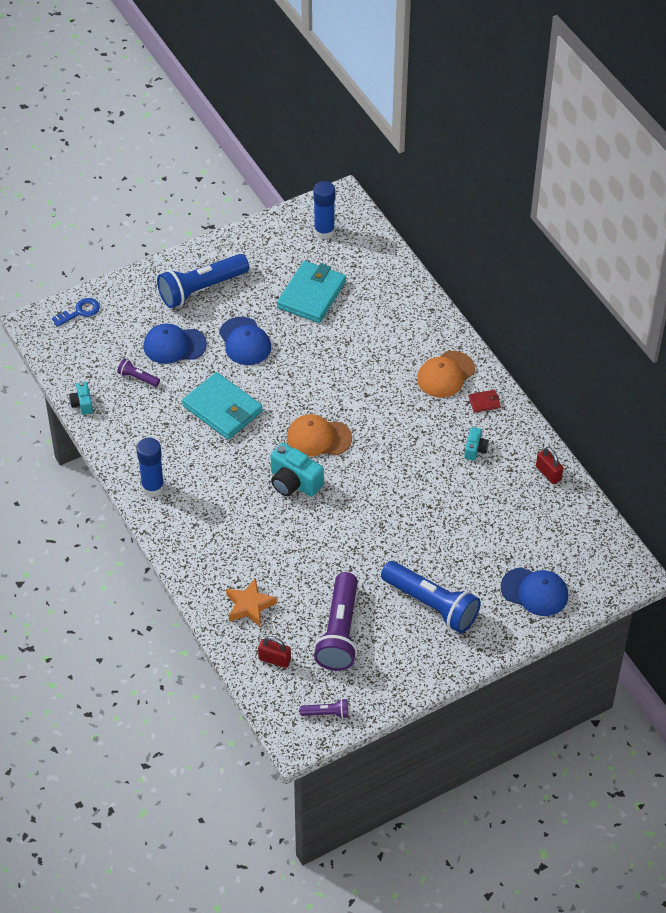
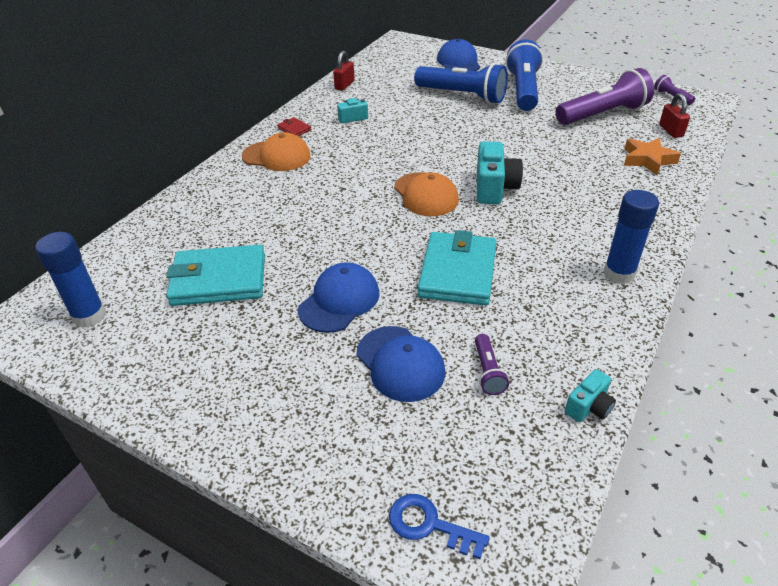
camera: 120 degrees left, 10 degrees down
blue flashlight [157,254,249,308] -> blue flashlight moved to [414,63,508,104]

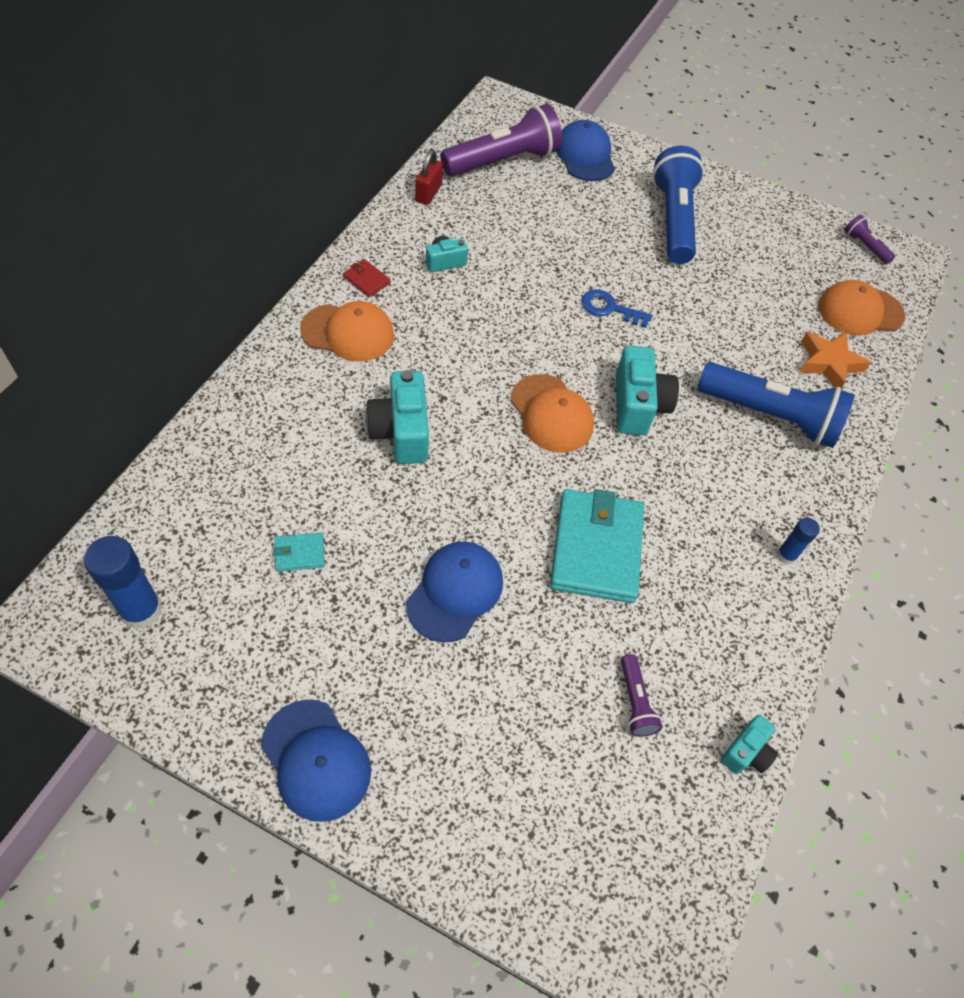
camera: 10 degrees left, 15 degrees up
turquoise wallet [166,245,265,306] -> turquoise wallet [273,533,325,572], size x0.42
blue cap [356,326,445,402] -> blue cap moved to [261,700,371,822]
blue key [389,494,490,559] -> blue key moved to [581,290,652,328]
blue flashlight [414,63,508,104] -> blue flashlight moved to [697,362,855,448]
purple flashlight [556,68,654,125] -> purple flashlight moved to [440,104,562,177]
blue glue stick [604,190,659,284] -> blue glue stick [777,518,820,565], size x0.55
red padlock [659,93,690,138] -> orange cap [818,280,905,335]
none -> turquoise camera [366,370,429,464]

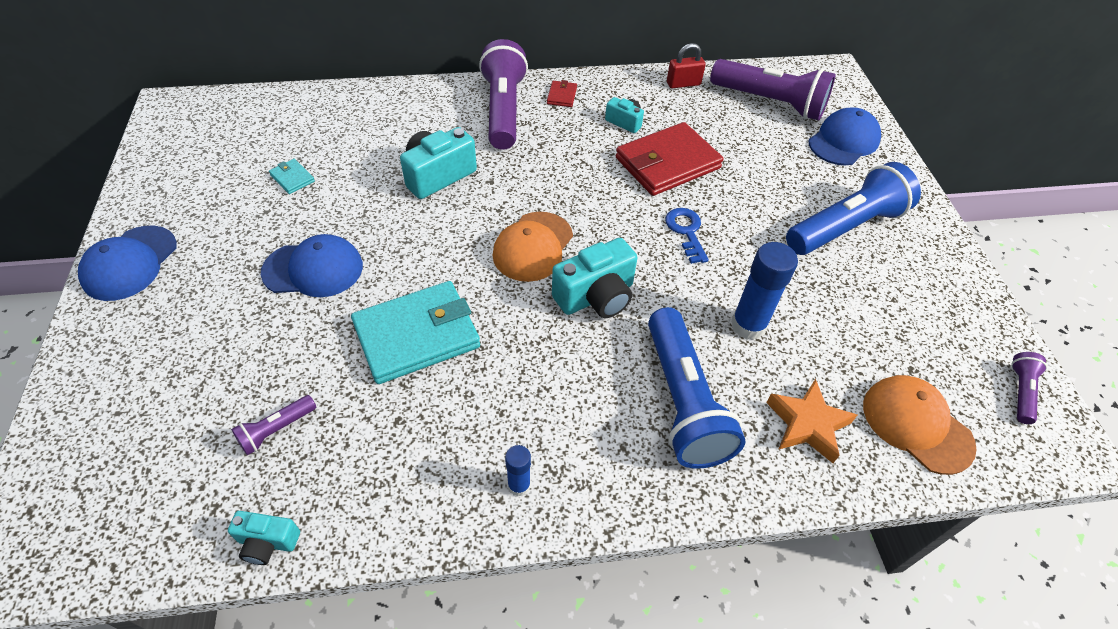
camera: 60 degrees right, 5 degrees down
blue glue stick [84,536,163,630] -> blue glue stick moved to [731,242,798,340]
orange cap [300,301,394,362] -> purple flashlight [479,39,528,150]
none -> red wallet [616,122,723,196]

